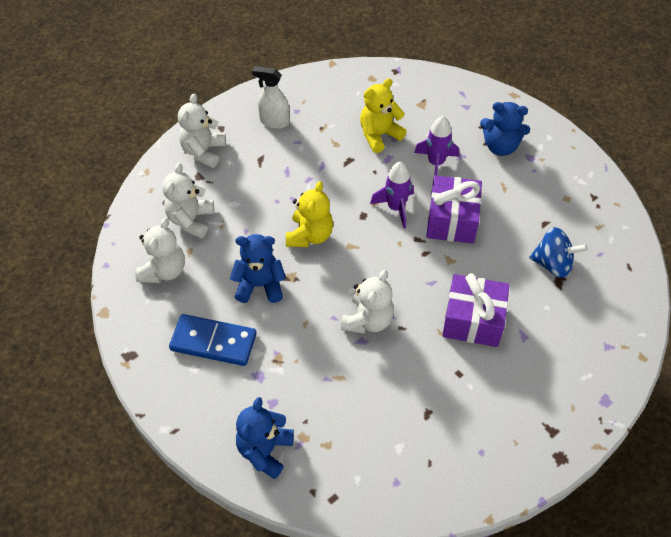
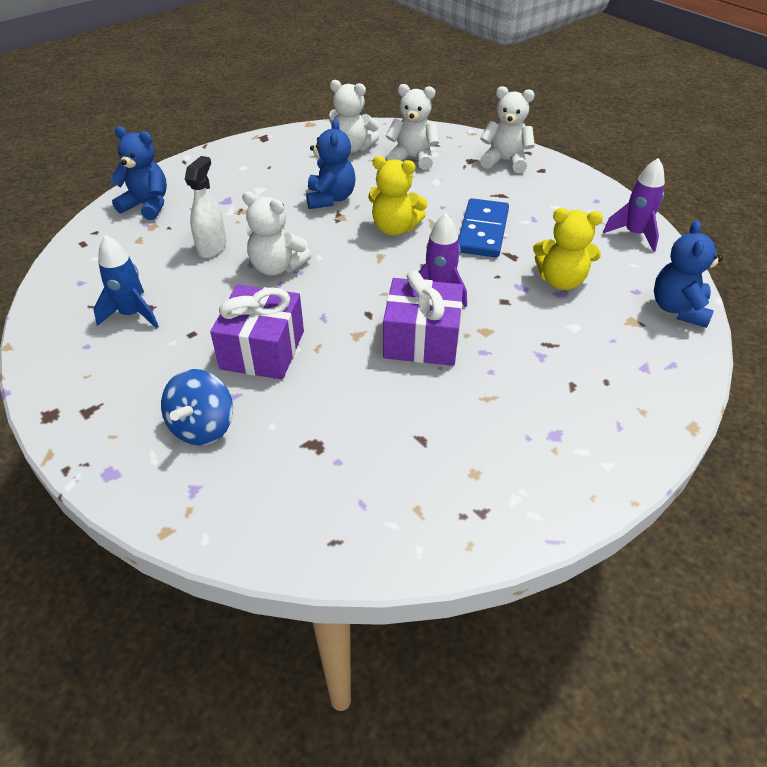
camera: 90 degrees right, 10 degrees down
blue domino [169,314,257,366] -> blue domino moved to [458,198,509,257]
white spray bottle [252,66,290,129] -> white spray bottle moved to [185,156,226,258]
yellow teddy bear [360,78,407,153] -> yellow teddy bear turned 135 degrees clockwise [533,208,603,290]
purple rocket [414,116,459,176] -> purple rocket moved to [603,158,665,252]
blue teddy bear [480,102,530,156] -> blue teddy bear moved to [654,220,723,328]
blue spinning top [529,227,588,278] -> blue spinning top moved to [161,369,233,446]
none -> blue rocket [93,235,159,329]

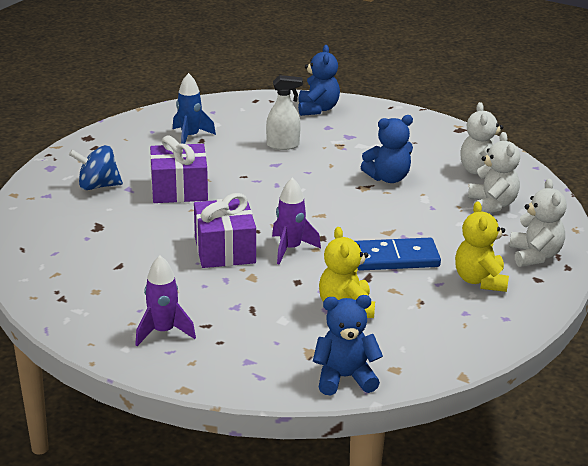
camera: 70 degrees right, 15 degrees down
white teddy bear [242,192,311,275] -> none
yellow teddy bear [368,156,428,235] -> yellow teddy bear moved to [455,201,509,292]
purple rocket [603,158,665,252] -> purple rocket moved to [135,256,196,346]

